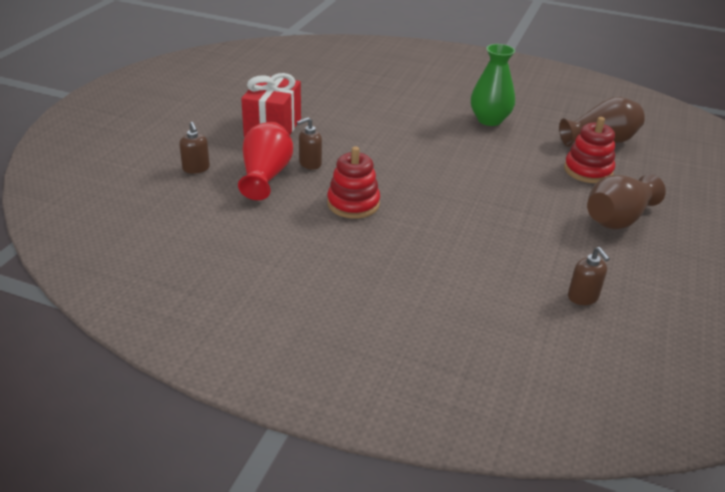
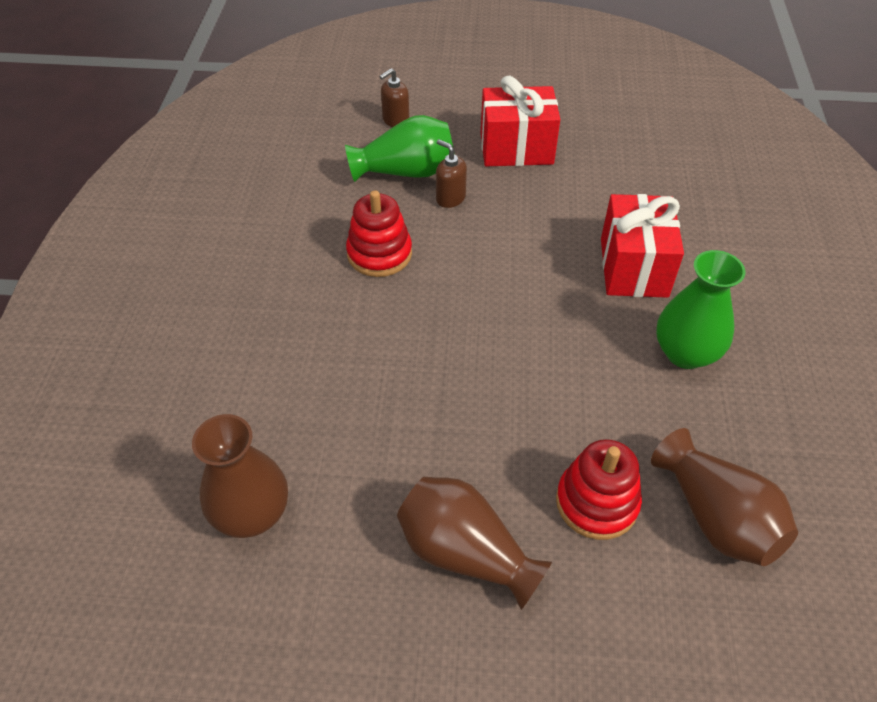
camera: 75 degrees right, 15 degrees up
red vase [238,122,293,200] -> green vase [345,115,453,182]
brown soap dispenser [568,247,610,305] -> brown vase [192,414,288,538]
none -> red gift [601,194,684,298]

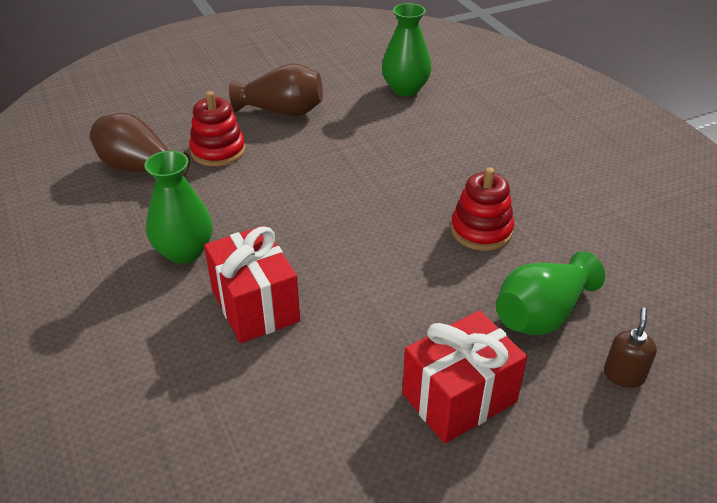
camera: 150 degrees right, 10 degrees down
brown vase [192,414,288,538] -> green vase [382,3,432,96]
brown soap dispenser [436,139,467,208] -> none

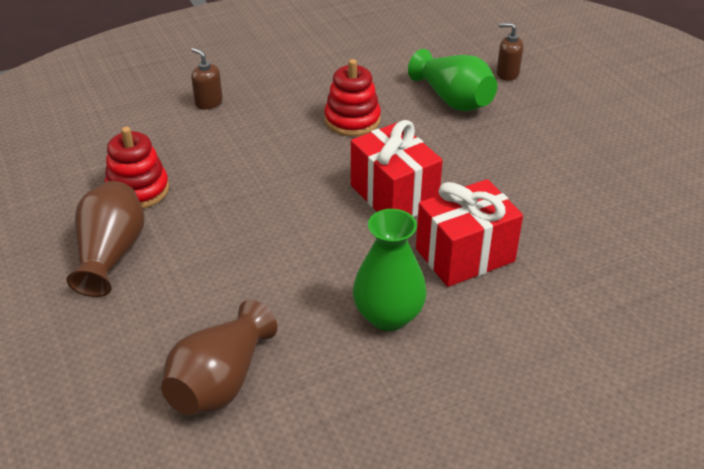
camera: 90 degrees left, 0 degrees up
red stacking toy [189,91,246,167] -> red stacking toy moved to [105,127,169,209]
green vase [382,3,432,96] -> none
red gift [402,310,527,443] -> red gift moved to [351,120,443,217]
none -> brown soap dispenser [191,48,223,109]

